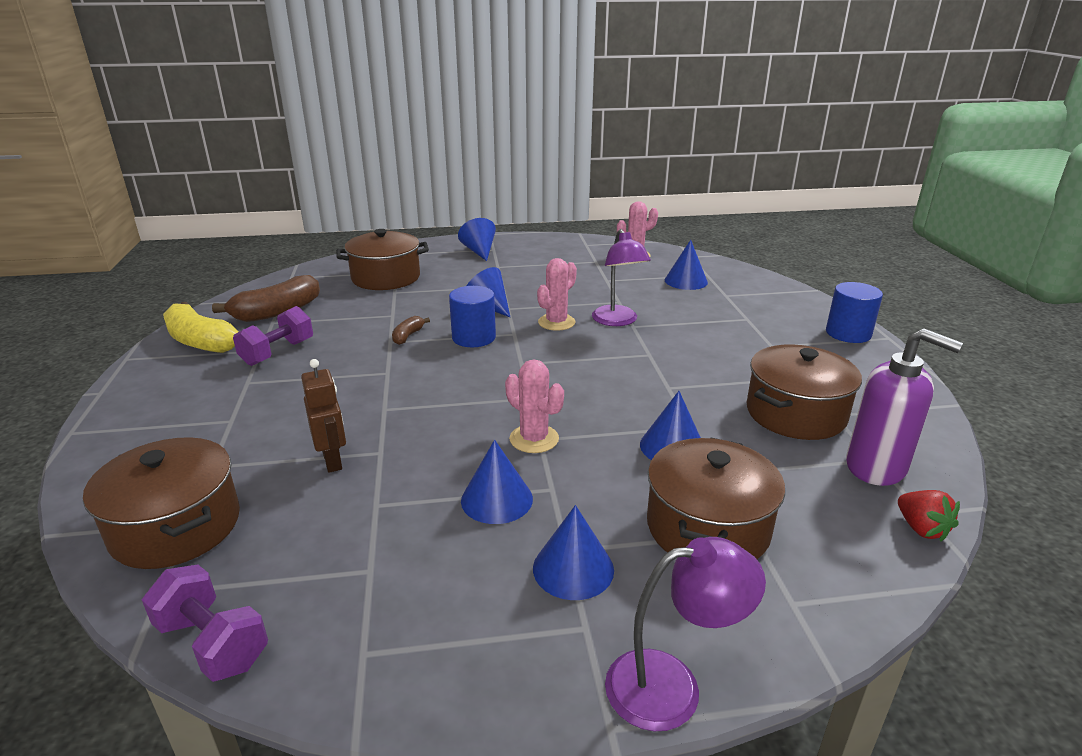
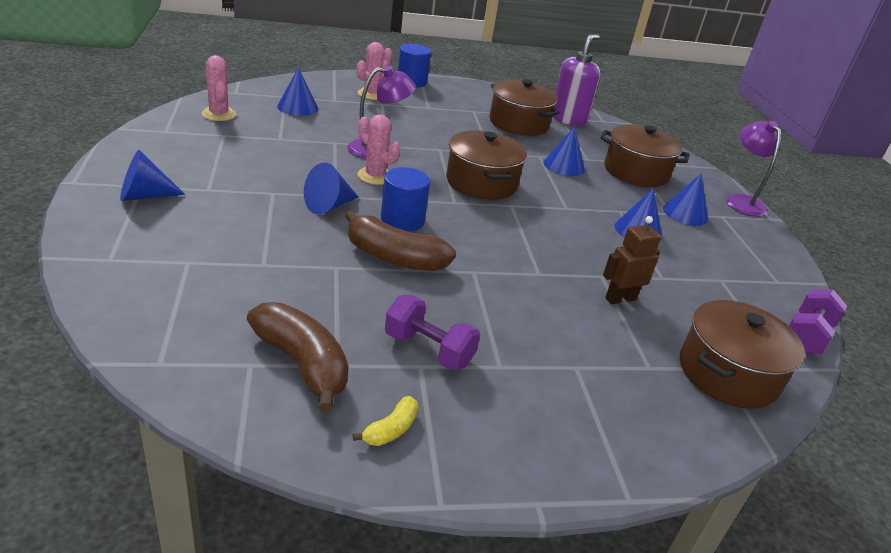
camera: 95 degrees left, 5 degrees up
yellow banana [163,302,239,353] -> yellow banana [353,396,418,446], size x0.48
brown pot [337,229,429,290] -> brown pot moved to [446,131,527,200]
brown banana [392,316,430,345] -> brown banana [345,210,456,271], size x2.08
pink cactus [505,359,564,453] -> pink cactus moved to [357,42,392,100]
red strawberry [898,490,960,542] -> none

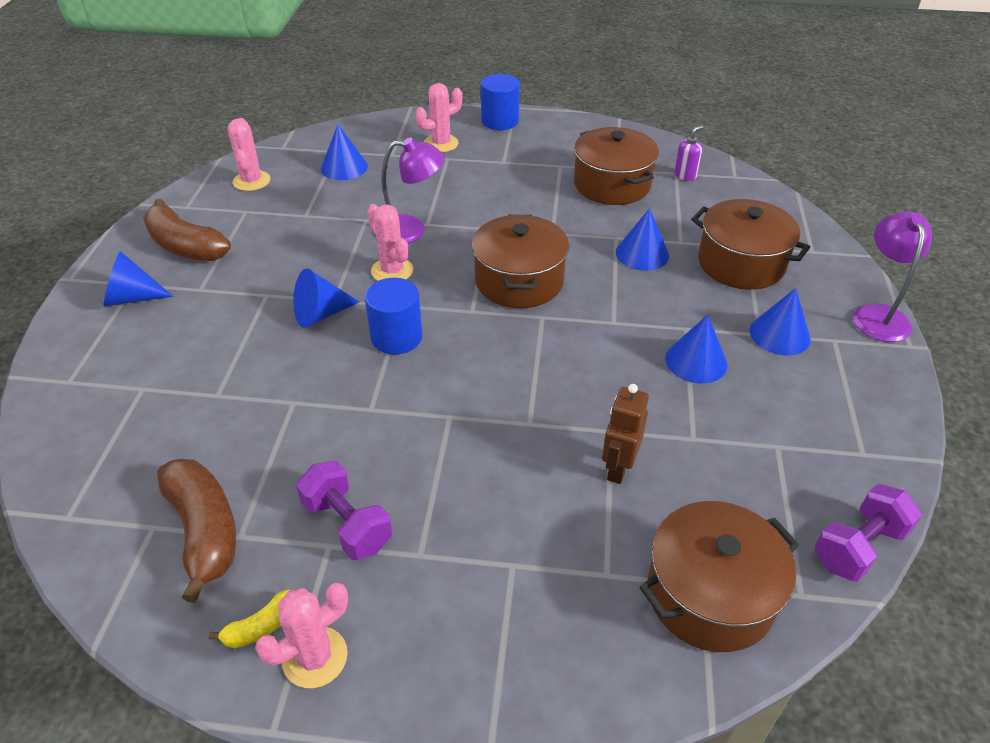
camera: 20 degrees right, 10 degrees up
brown banana [345,210,456,271] -> brown banana moved to [143,199,231,261]
purple soap dispenser [552,34,600,126] -> purple soap dispenser [675,125,703,181], size x0.48
brown robot [603,216,661,304] -> brown robot turned 60 degrees counterclockwise [602,384,649,484]
none -> pink cactus [255,583,348,688]

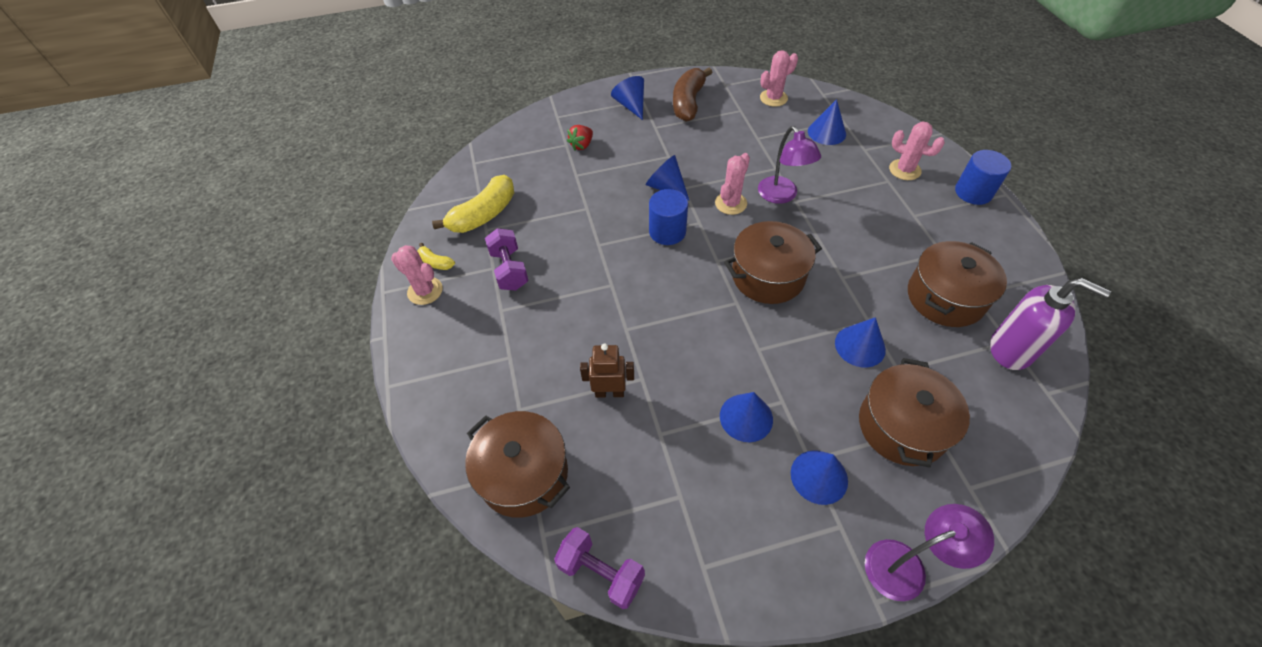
camera: 70 degrees right, 10 degrees up
brown banana [157,459,236,603] -> yellow banana [432,175,514,233]
purple dumbbell [296,460,392,560] -> purple dumbbell turned 45 degrees counterclockwise [485,228,529,290]
purple soap dispenser [675,125,703,181] -> purple soap dispenser [990,278,1111,370], size x2.09
none -> red strawberry [567,125,593,151]

